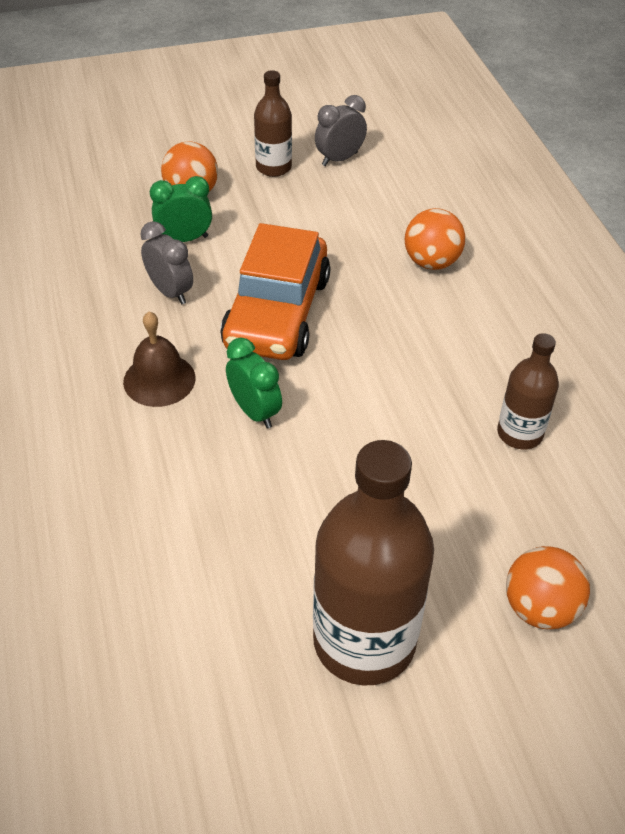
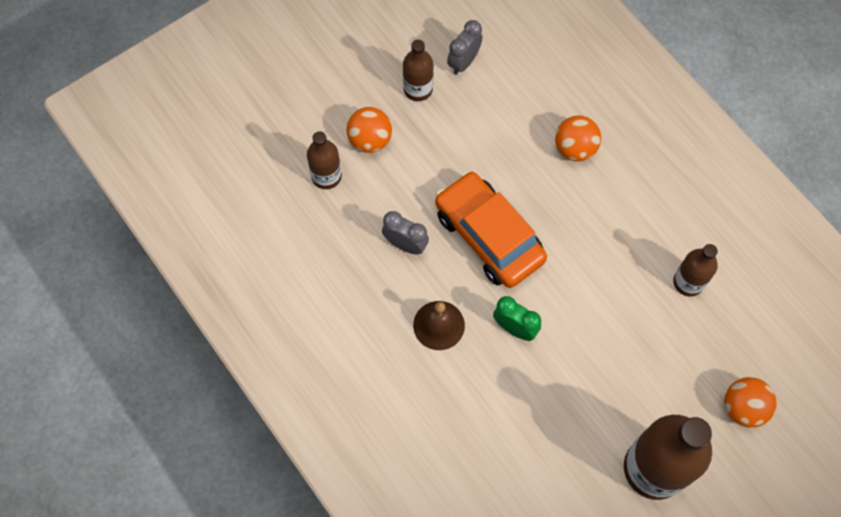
camera: 20 degrees left, 20 degrees up
green clock [150,176,212,242] -> none
orange car [220,223,330,360] -> orange car turned 150 degrees clockwise [435,171,547,288]
none -> brown bottle [307,131,342,189]

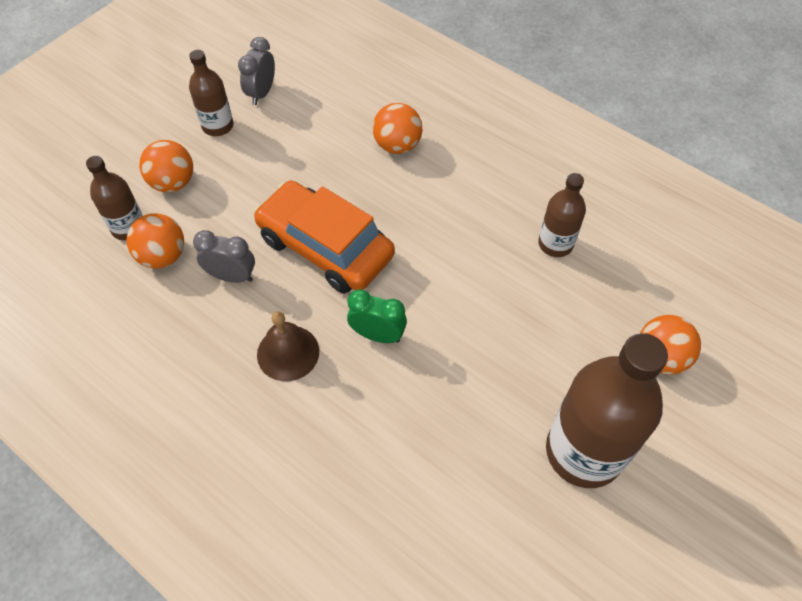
camera: 15 degrees left, 10 degrees down
none -> orange ball [126,213,184,269]

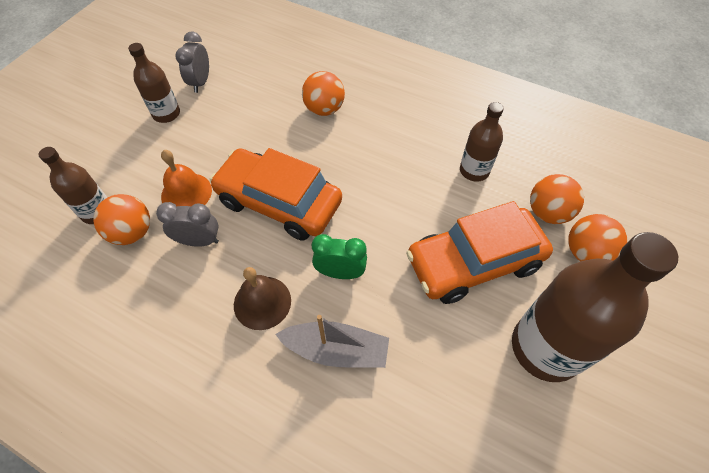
camera: 10 degrees left, 0 degrees up
orange ball [139,140,193,192] -> orange ball moved to [530,174,584,224]
none -> orange bell [161,150,212,207]
none -> grey boat [275,315,389,368]
none -> orange car [406,201,553,304]

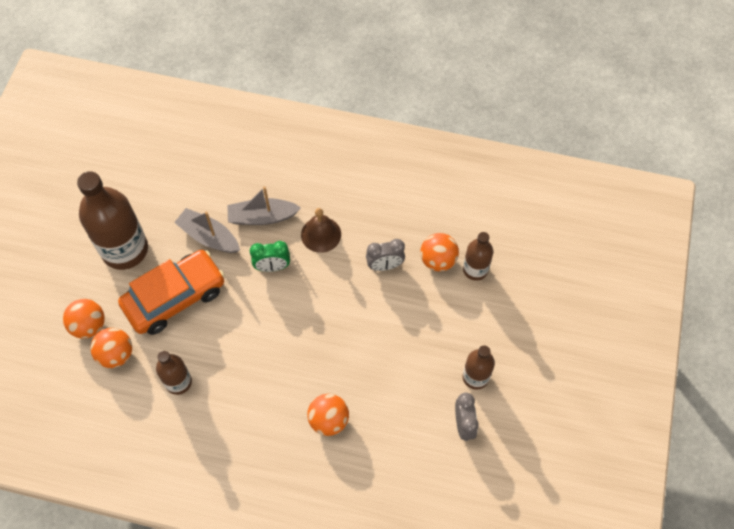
camera: 165 degrees right, 5 degrees up
orange bell [161,150,212,207] -> none
orange car [210,148,342,241] -> none
none -> grey boat [174,208,240,253]

